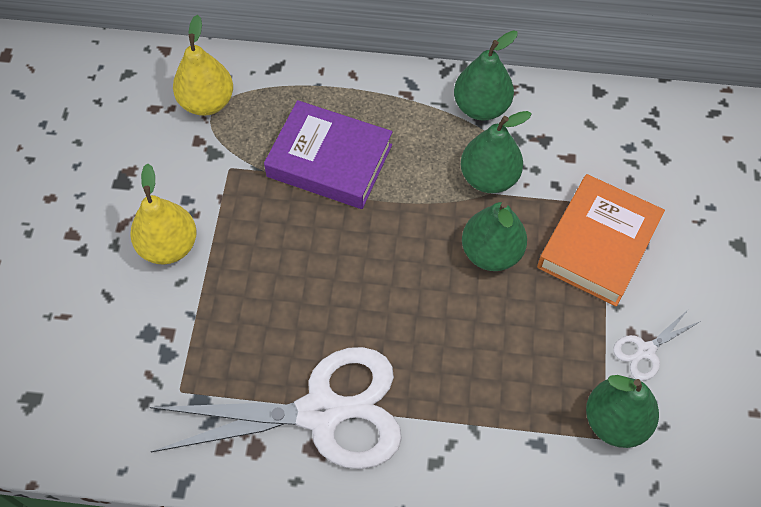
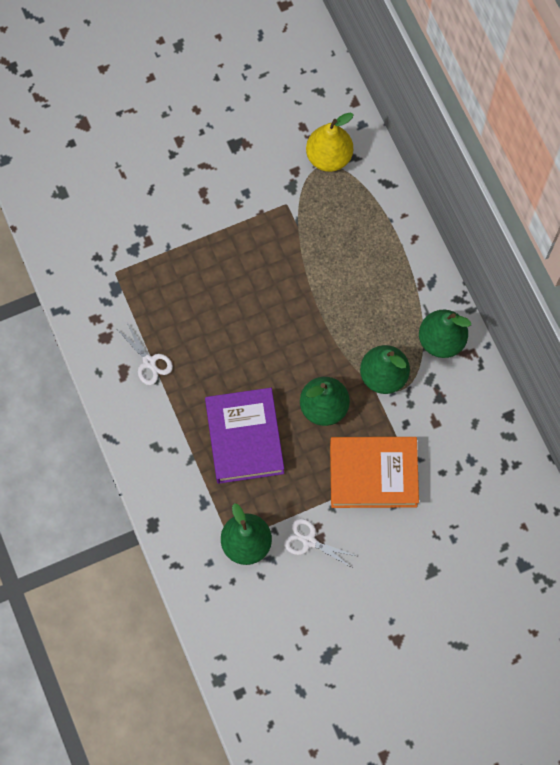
camera: 60 degrees right, 10 degrees up
yellow pear [130,163,197,264] -> none
white scissors [150,347,402,469] -> white scissors [118,323,173,385], size x0.40
purple book [264,100,392,209] -> purple book moved to [205,388,284,484]

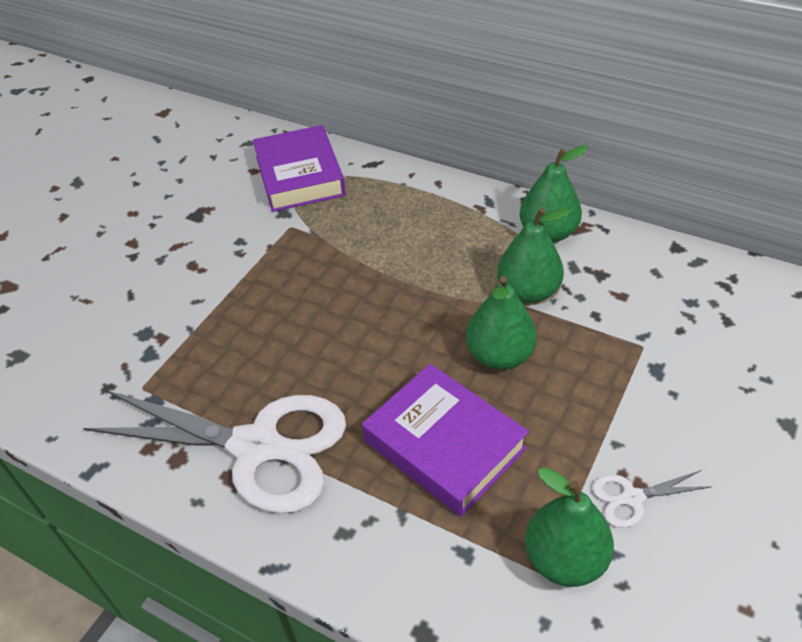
camera: 35 degrees left, 25 degrees down
white scissors [118,323,173,385] -> white scissors [83,390,346,514], size x2.47
yellow pear [306,113,354,172] -> purple book [253,125,346,212]
orange book [330,437,419,508] -> none

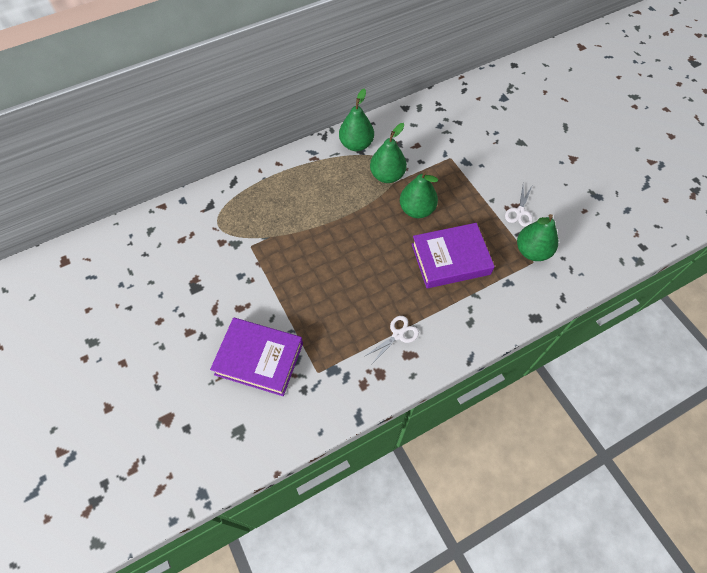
camera: 60 degrees left, 15 degrees up
white scissors [83,390,346,514] -> white scissors [364,316,419,364], size x0.40
purple book [253,125,346,212] -> purple book moved to [210,318,303,396]

